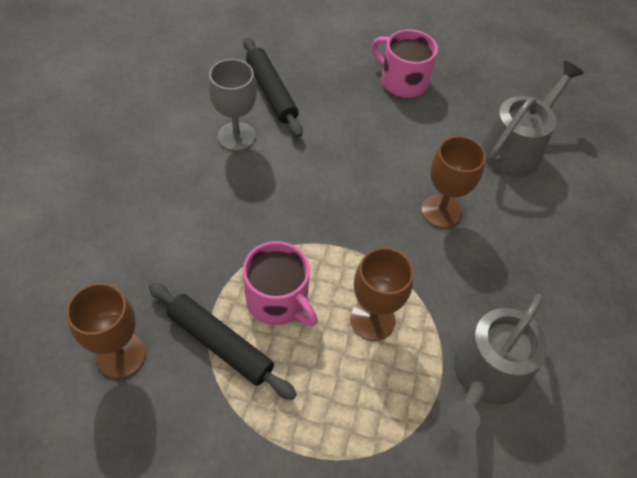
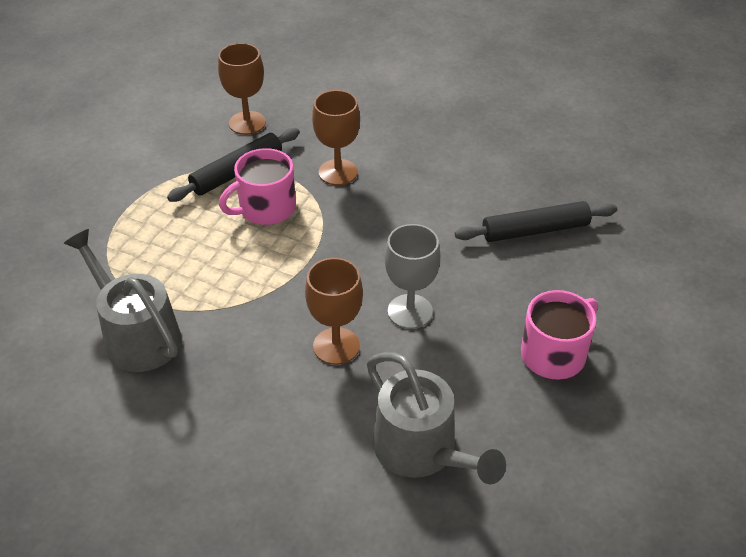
camera: 105 degrees right, 10 degrees down
grey goblet [208,59,257,151] -> grey goblet moved to [385,224,440,329]
brown goblet [350,247,414,341] -> brown goblet moved to [312,90,360,185]

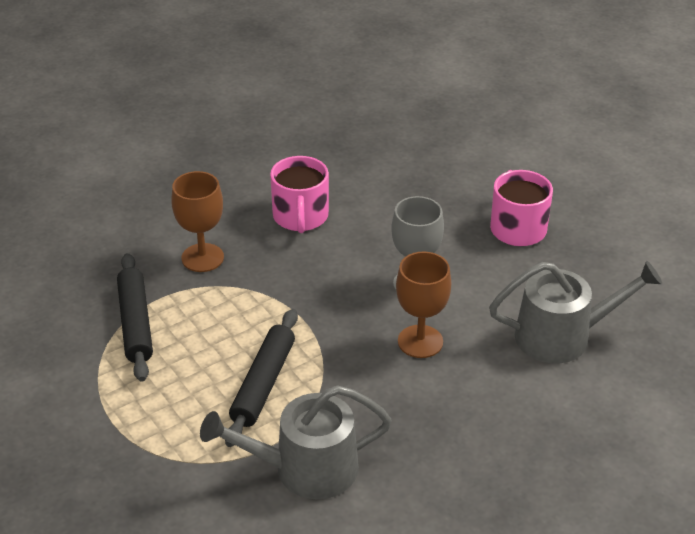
camera: 60 degrees left, 5 degrees down
brown goblet [218,43,266,135] -> none
pink mug [219,148,296,225] -> pink mug moved to [270,156,329,233]
black rolling pin [455,201,617,242] -> black rolling pin moved to [225,309,298,447]

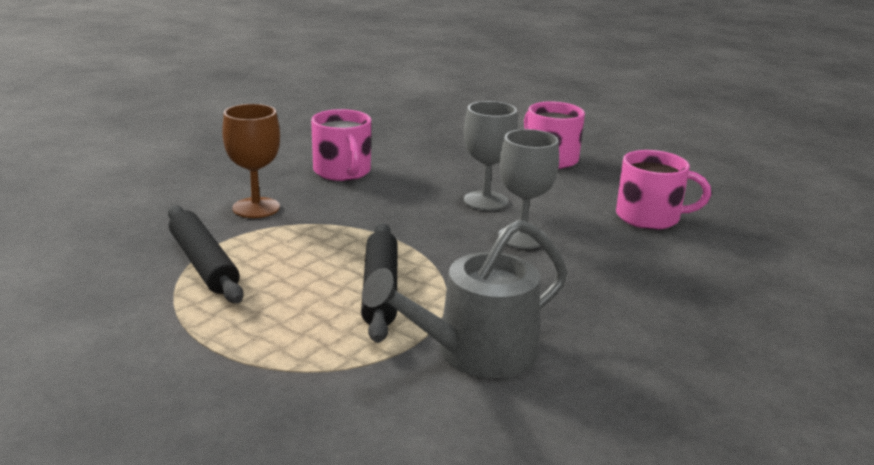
camera: 20 degrees left, 15 degrees down
brown goblet [396,252,451,358] -> grey goblet [498,129,559,249]
grey watering can [489,261,662,363] -> pink mug [616,150,711,230]

